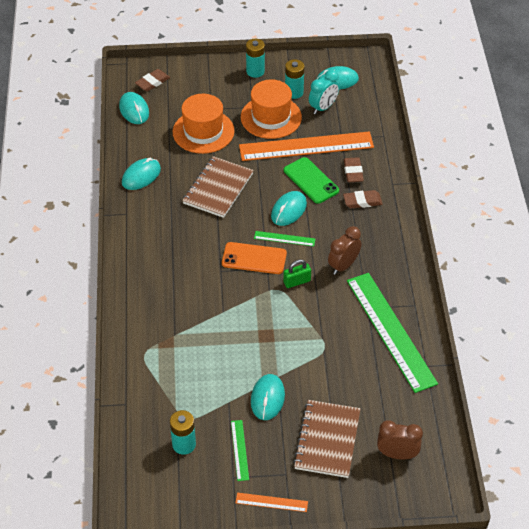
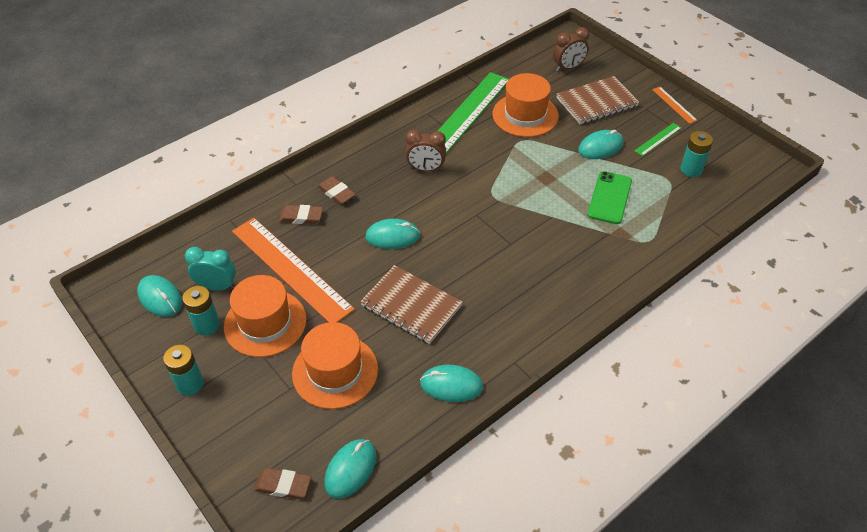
camera: 125 degrees left, 0 degrees up
brown notebook [182,156,254,218] -> brown notebook turned 45 degrees clockwise [360,265,463,344]
orange phone [222,242,287,274] -> none
green ruler [254,231,315,246] -> none
green padlock [283,259,311,288] -> none
green phone [284,157,339,204] -> green phone moved to [587,171,632,224]
brown eraser [344,157,364,182] -> brown eraser turned 45 degrees clockwise [279,205,323,224]
brown clock [377,420,423,460] -> brown clock turned 90 degrees counterclockwise [553,27,589,72]
none -> orange hat [492,73,559,137]

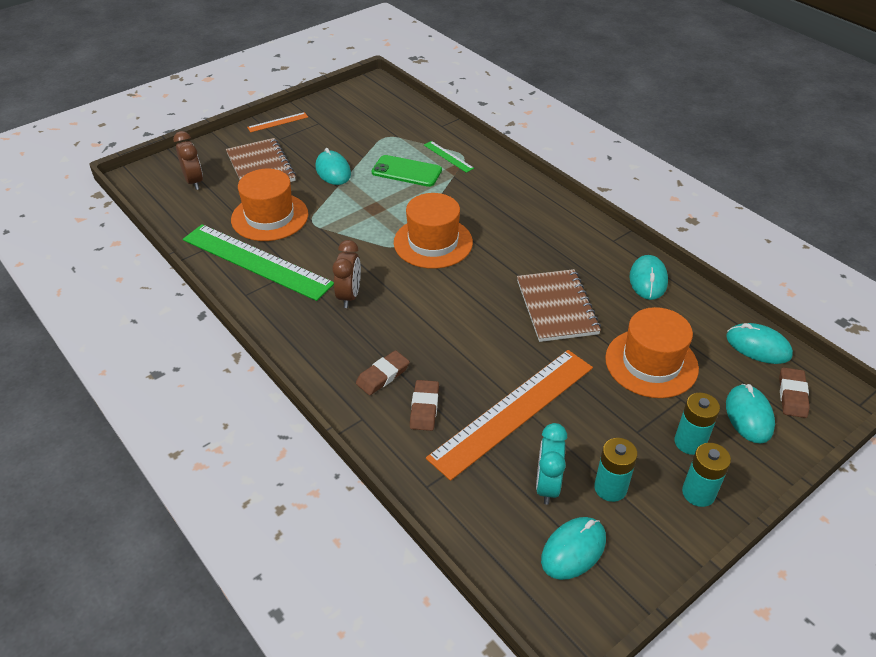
camera: 90 degrees left, 5 degrees down
orange hat [224,275,307,357] -> orange hat moved to [394,193,473,269]
brown notebook [360,265,463,344] -> brown notebook turned 45 degrees counterclockwise [517,269,601,342]
turquoise mouse [365,219,420,249] -> turquoise mouse moved to [726,384,775,444]
green ruler [634,123,681,156] -> green ruler moved to [424,141,474,173]
turquoise battery [680,131,713,177] -> turquoise battery moved to [674,393,720,455]

